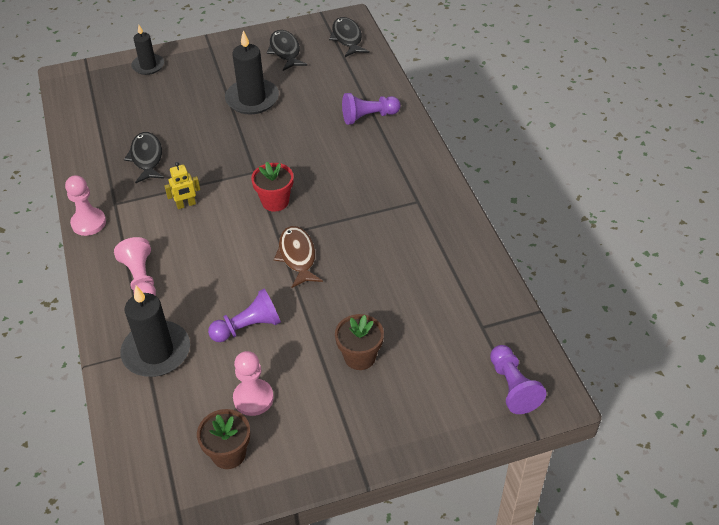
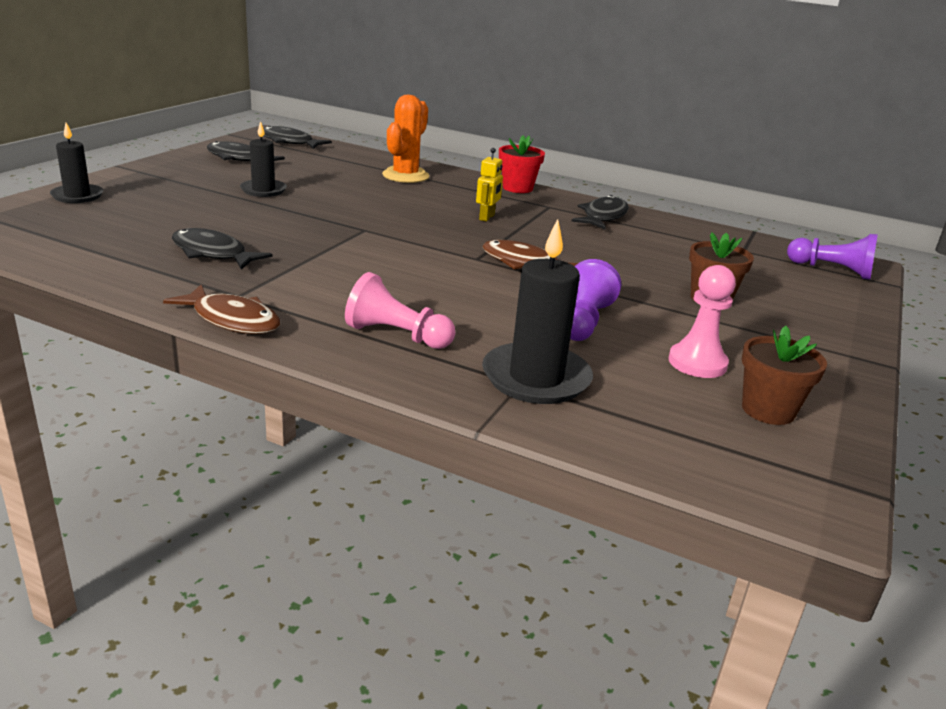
camera: 50 degrees left, 20 degrees down
pink pawn [65,175,106,236] -> brown fish [163,285,280,334]
yellow robot [165,162,200,209] -> yellow robot moved to [476,148,503,221]
black candle [225,30,279,115] -> black candle [240,121,287,197], size x0.63
red flower pot [251,162,294,212] -> red flower pot moved to [499,135,545,193]
purple pawn [342,93,401,125] -> orange cactus [382,95,429,183]
none -> black fish [571,195,629,229]

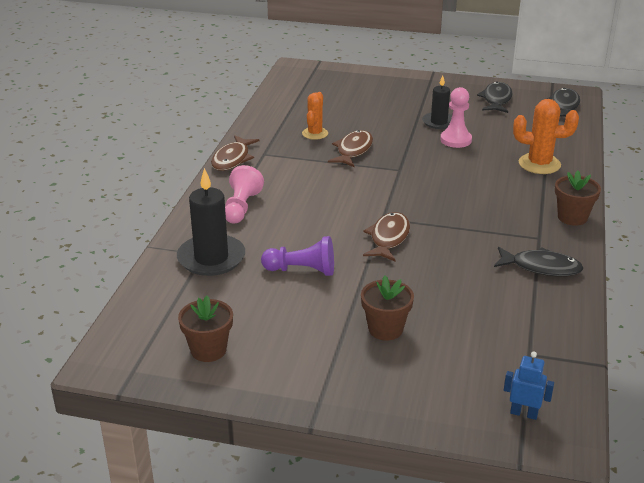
camera: 80 degrees right, 5 degrees up
black candle [50,123,103,203] -> none
black fish [172,228,273,270] -> orange cactus [302,92,328,140]
yellow robot [476,148,503,221] -> none
red flower pot [499,135,545,193] -> brown flower pot [555,171,601,226]
pink pawn [668,265,736,378] -> pink pawn moved to [440,87,472,148]
purple pawn [787,234,878,280] -> blue robot [504,351,554,420]
none -> brown fish [328,130,373,167]

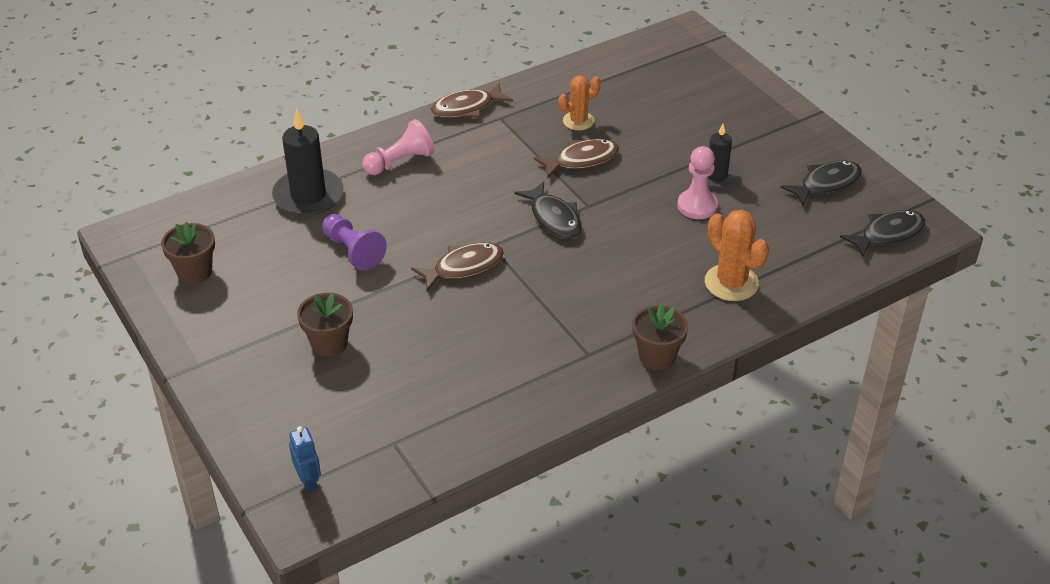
camera: 45 degrees right, 10 degrees up
black fish [494,247,584,276] -> black fish moved to [514,181,582,239]

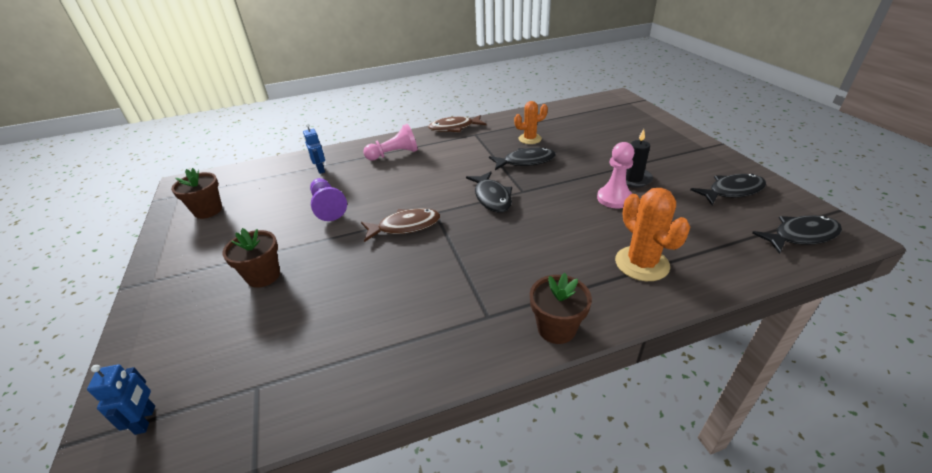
camera: 15 degrees right, 5 degrees down
black candle [272,109,344,216] -> blue robot [303,124,325,174]
brown fish [534,139,619,178] -> black fish [489,148,556,170]

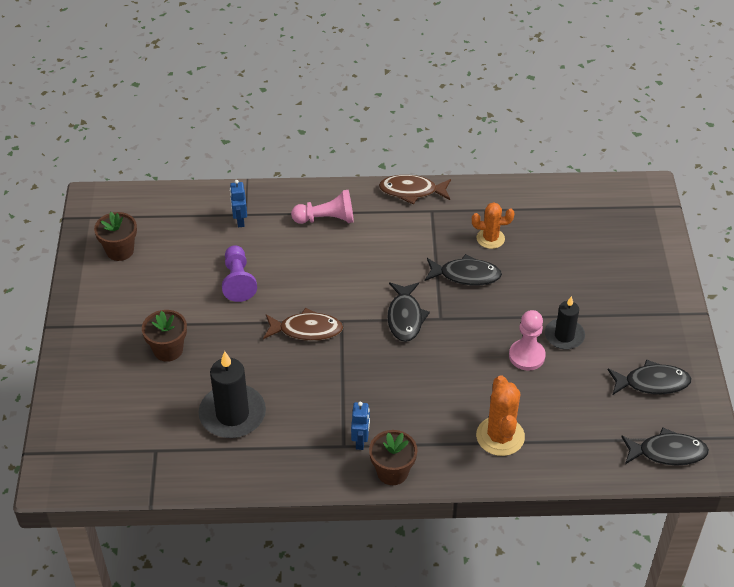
camera: 15 degrees right, 10 degrees up
blue robot [87,365,155,435] -> blue robot moved to [351,402,370,450]
none -> black candle [199,351,266,438]

